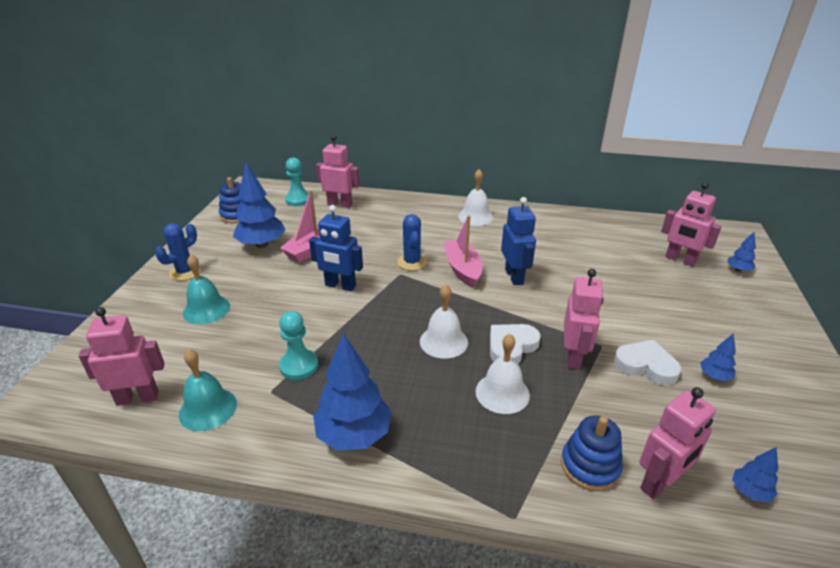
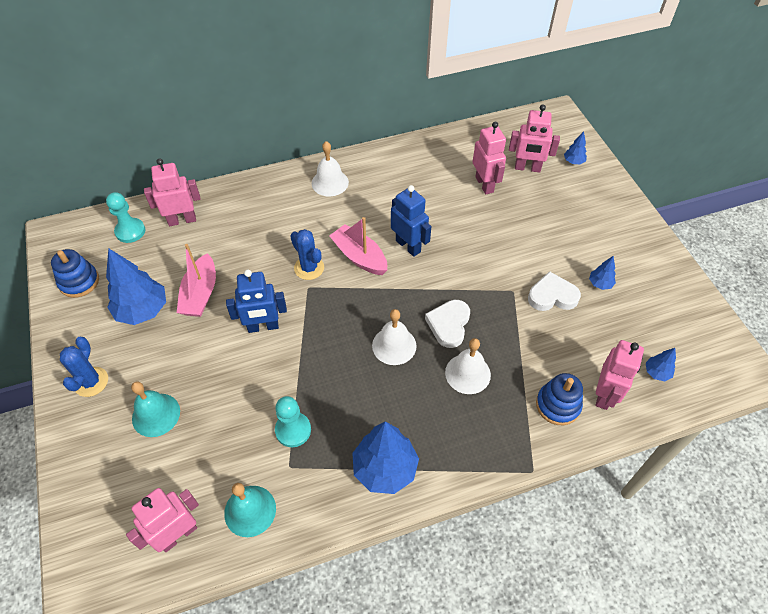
camera: 30 degrees left, 20 degrees up
pink robot [564,269,604,369] -> pink robot moved to [473,122,506,194]

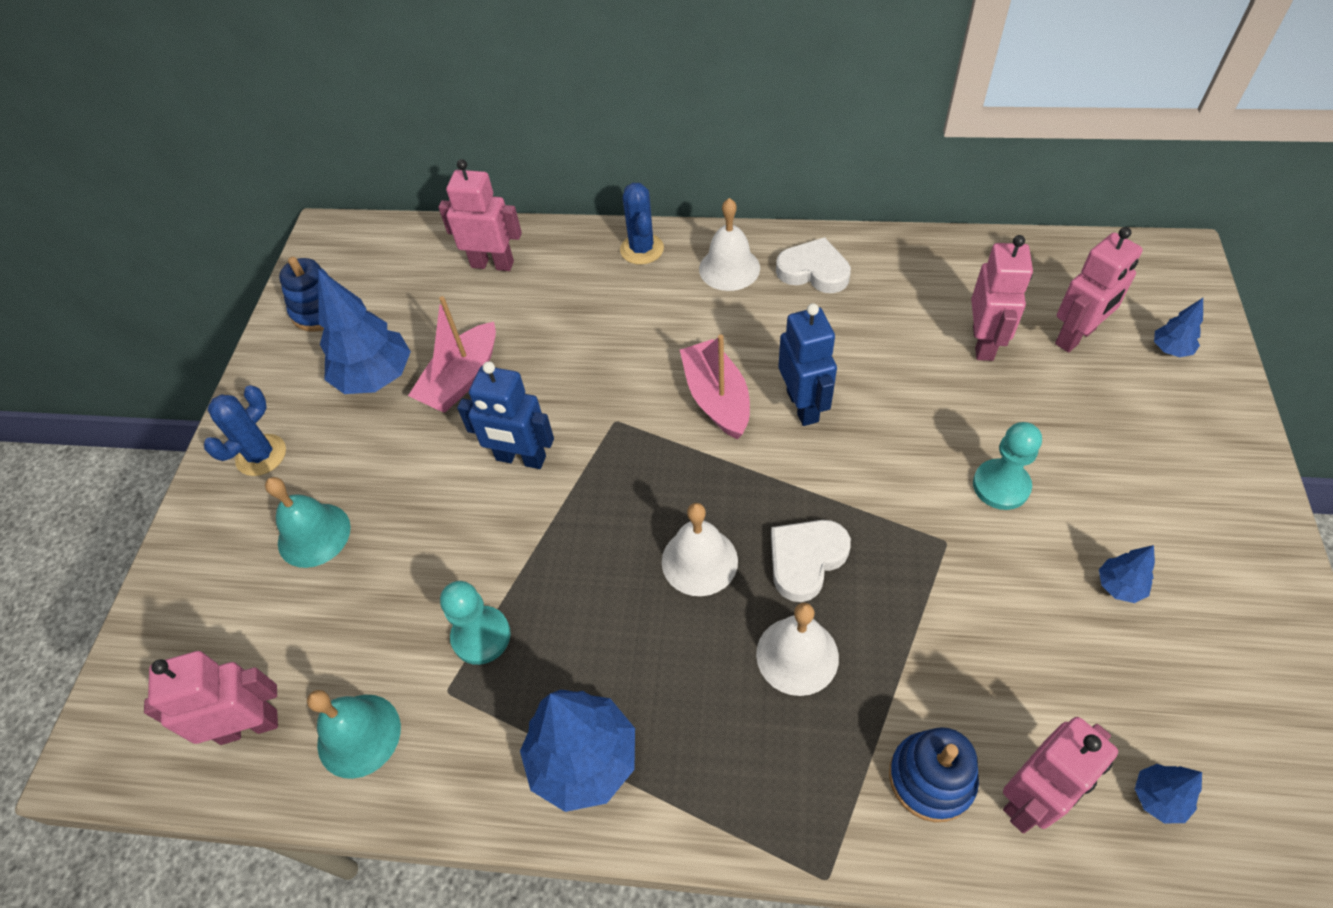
camera: 30 degrees right, 0 degrees up
turquoise pawn [106,192,145,243] -> turquoise pawn moved to [973,422,1042,510]
blue cactus [290,229,324,280] -> blue cactus moved to [620,183,664,265]
pink robot [509,104,560,172] -> pink robot turned 75 degrees counterclockwise [1055,227,1143,352]
white heart [528,271,581,311] -> white heart moved to [776,237,851,293]

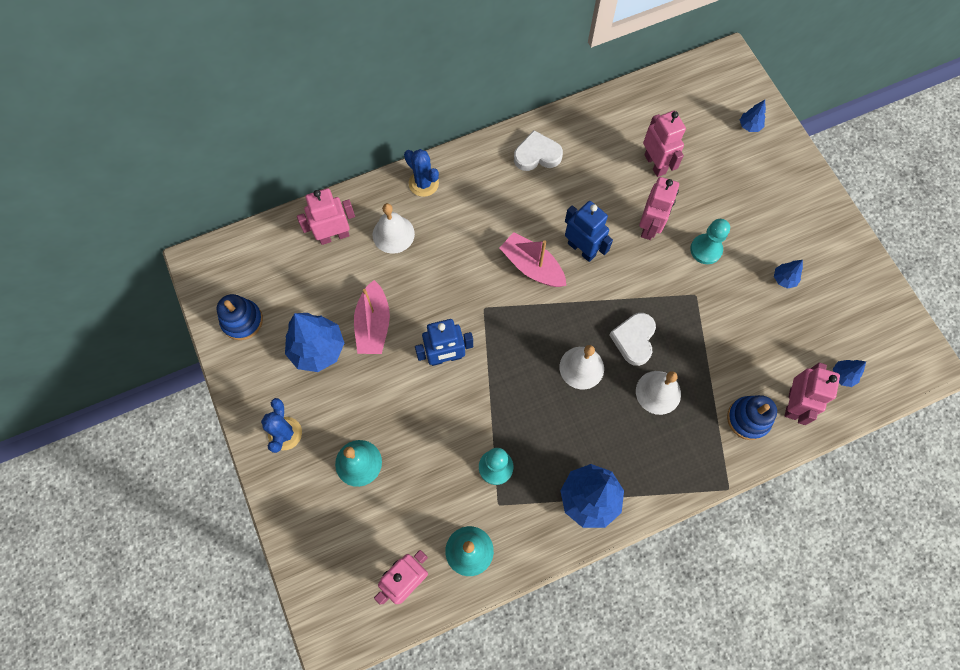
camera: 35 degrees left, 15 degrees up
white bell [699,198,760,291] -> white bell moved to [373,203,415,254]
pink robot [1055,227,1143,352] -> pink robot moved to [639,177,679,240]

